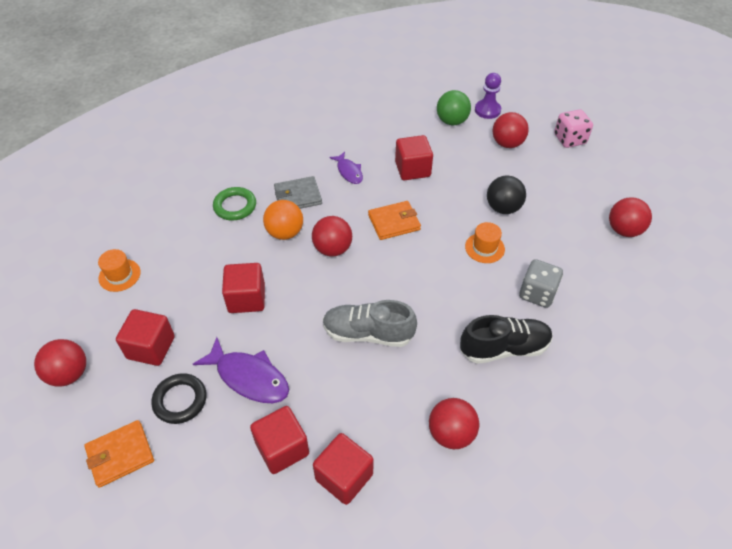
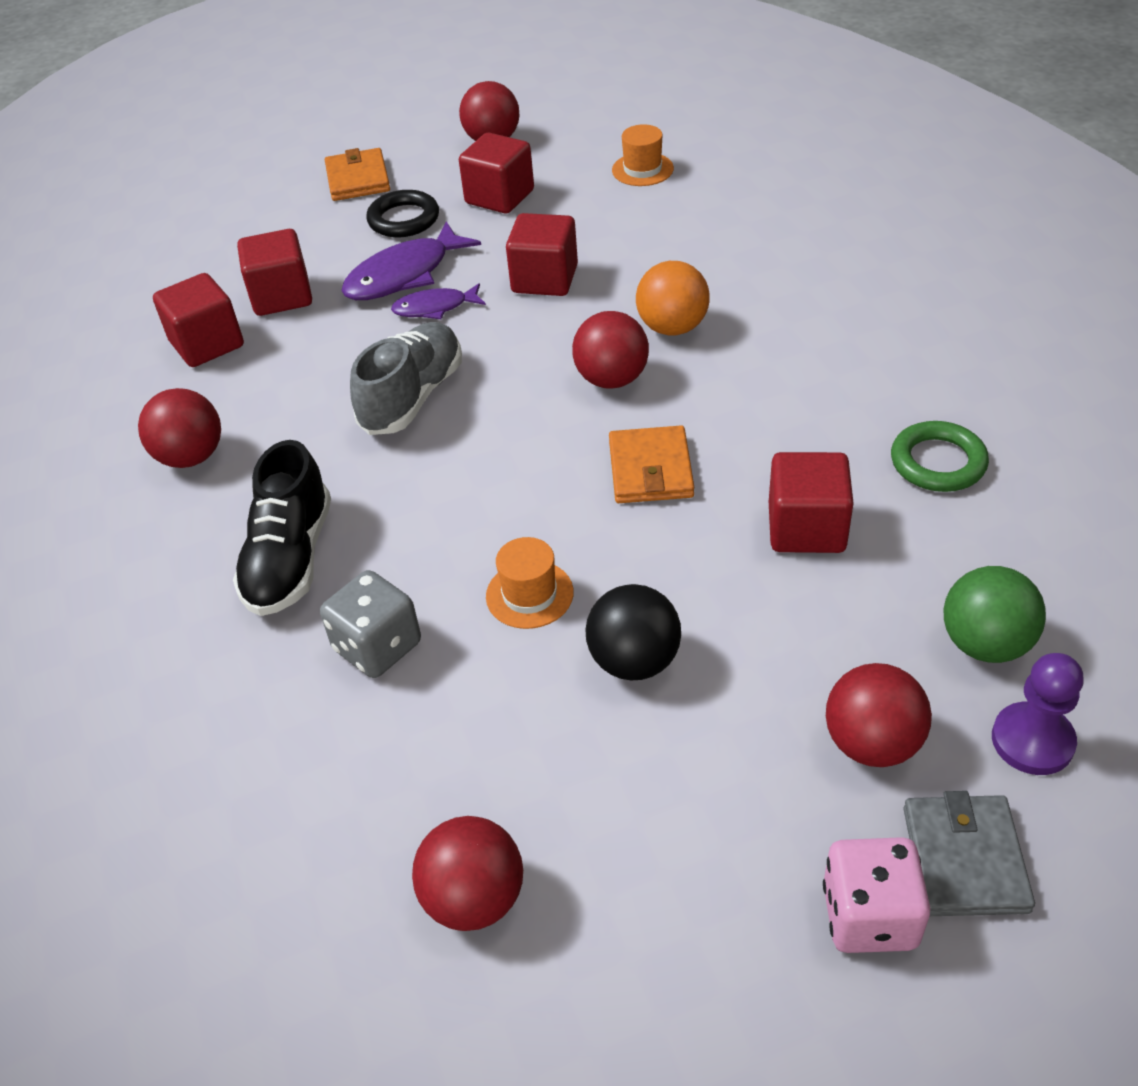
camera: 110 degrees right, 5 degrees down
green ring [213,187,256,221] -> green ring moved to [891,421,989,492]
grey wallet [274,176,322,209] -> grey wallet moved to [904,791,1035,916]
purple fish [329,152,363,184] -> purple fish moved to [391,283,486,319]

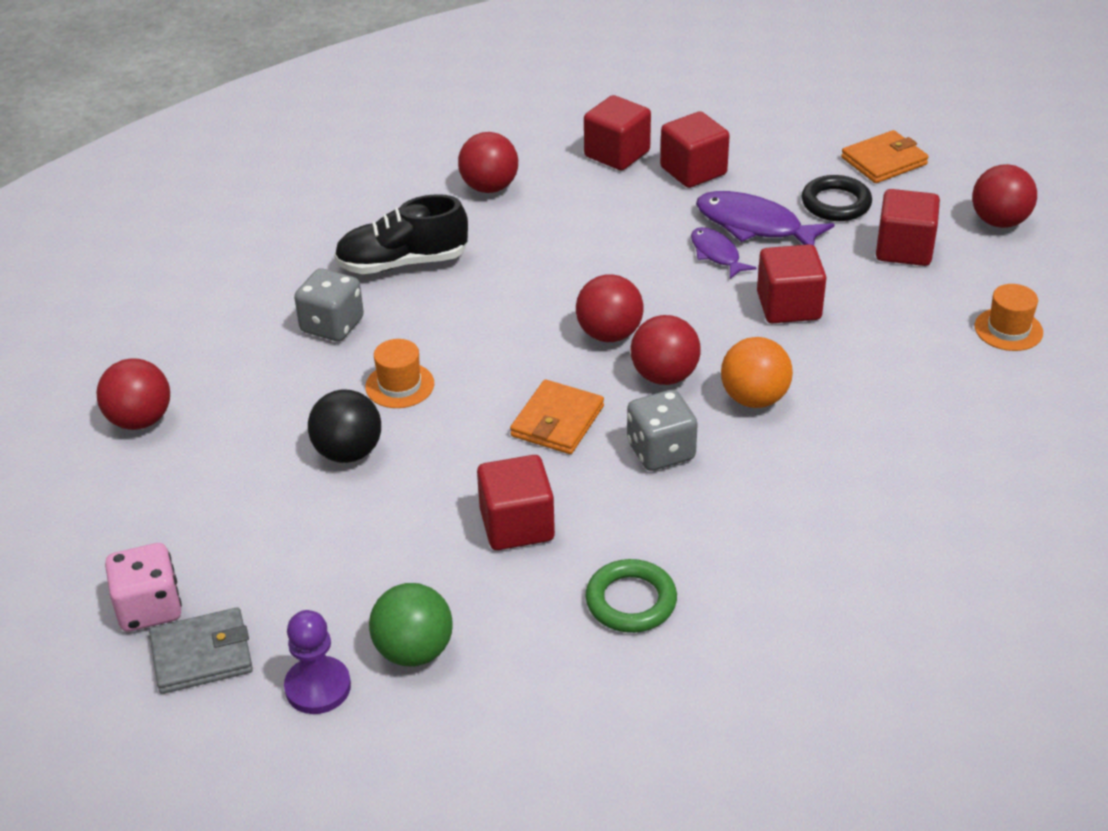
camera: 70 degrees right, 5 degrees down
grey shoe [350,322,462,435] -> none
orange wallet [609,425,694,503] -> orange wallet turned 45 degrees counterclockwise [510,380,604,454]
red ball [826,663,932,767] -> red ball moved to [576,274,644,342]
none -> grey dice [627,390,698,471]

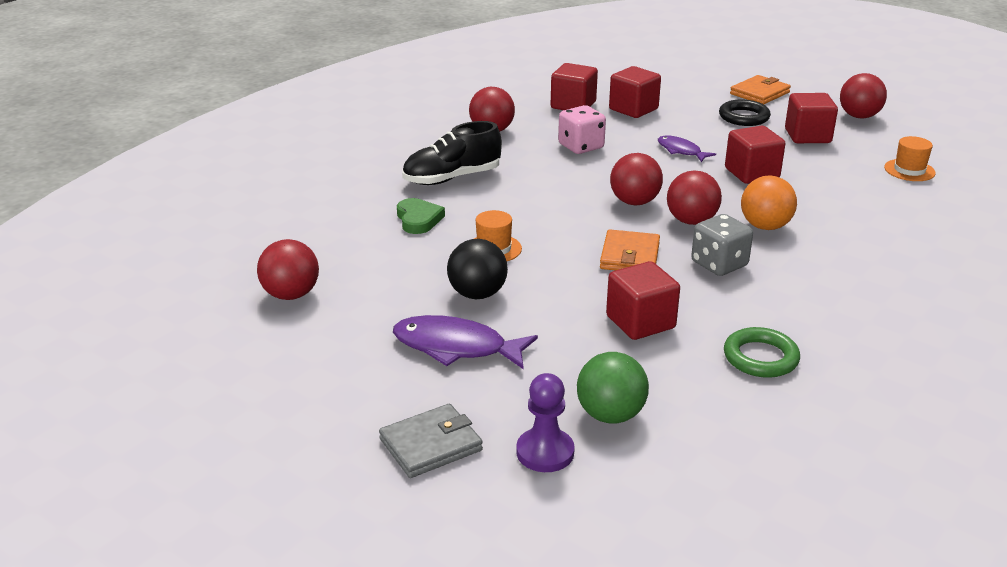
camera: 15 degrees left, 10 degrees down
pink dice [105,543,182,632] -> pink dice moved to [558,105,606,154]
grey dice [294,268,364,341] -> green heart [397,198,445,234]
purple fish [696,191,834,245] -> purple fish moved to [393,315,538,369]

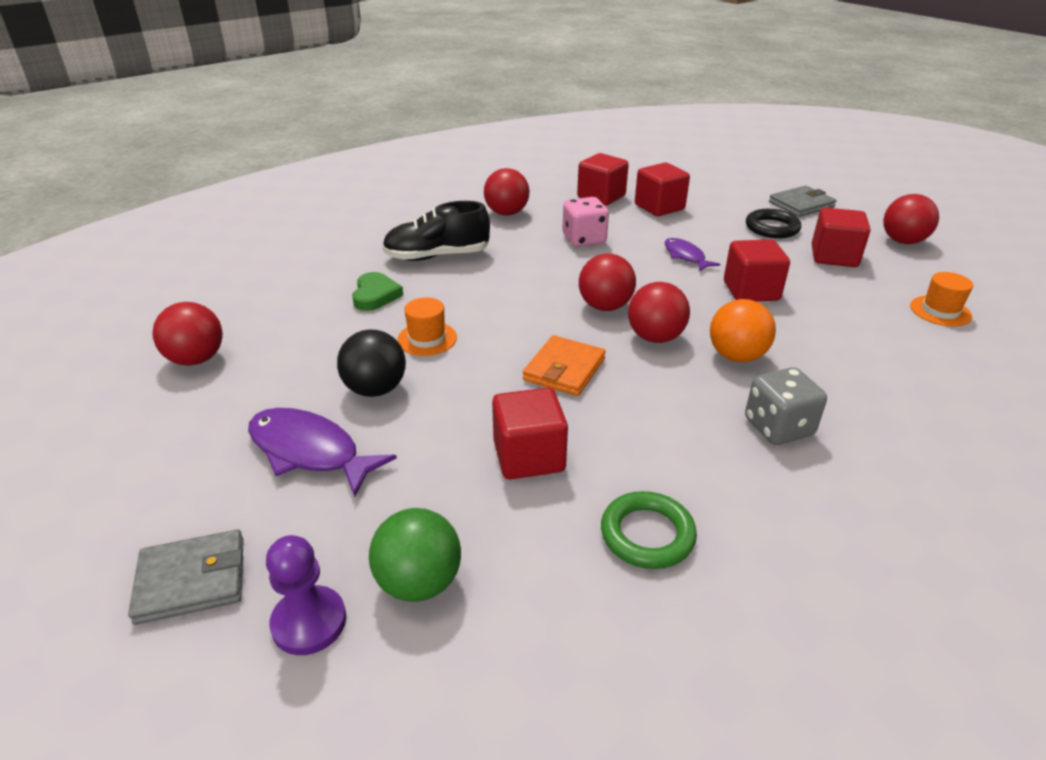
camera: 15 degrees right, 5 degrees up
grey dice [691,214,753,276] -> grey dice moved to [745,367,827,445]
orange wallet [730,75,791,104] -> grey wallet [769,186,836,217]

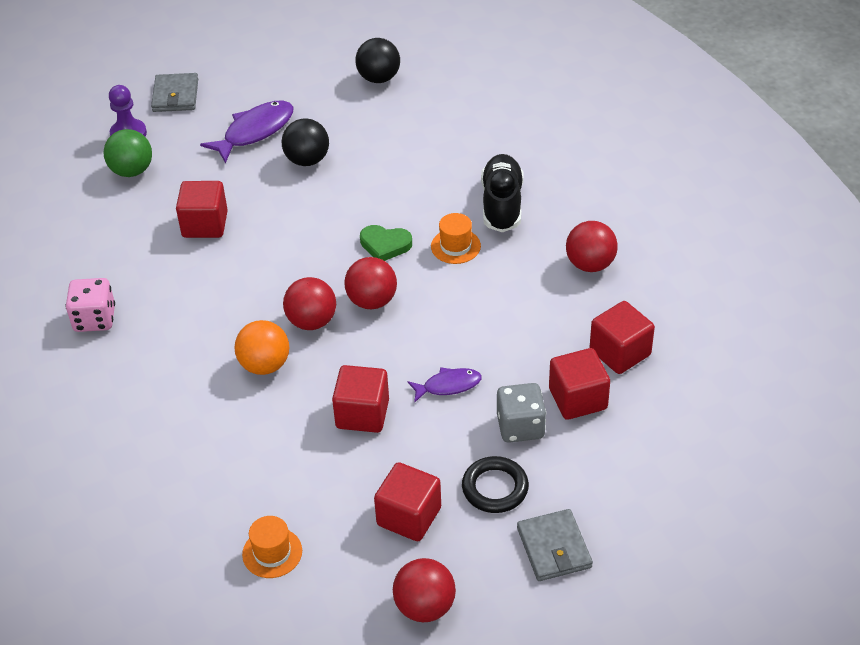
camera: 105 degrees right, 10 degrees up
red ball [152,302,223,366] -> black ball [355,38,400,83]
green heart [352,272,403,311] -> green heart moved to [360,225,412,261]
orange hat [397,297,457,356] -> orange hat moved to [431,213,481,264]
orange wallet [523,335,606,396] -> none
pink dice [562,197,609,247] -> pink dice moved to [66,278,115,332]
green ring [601,491,697,569] -> none
grey dice [745,367,827,445] -> grey dice moved to [497,383,546,443]

